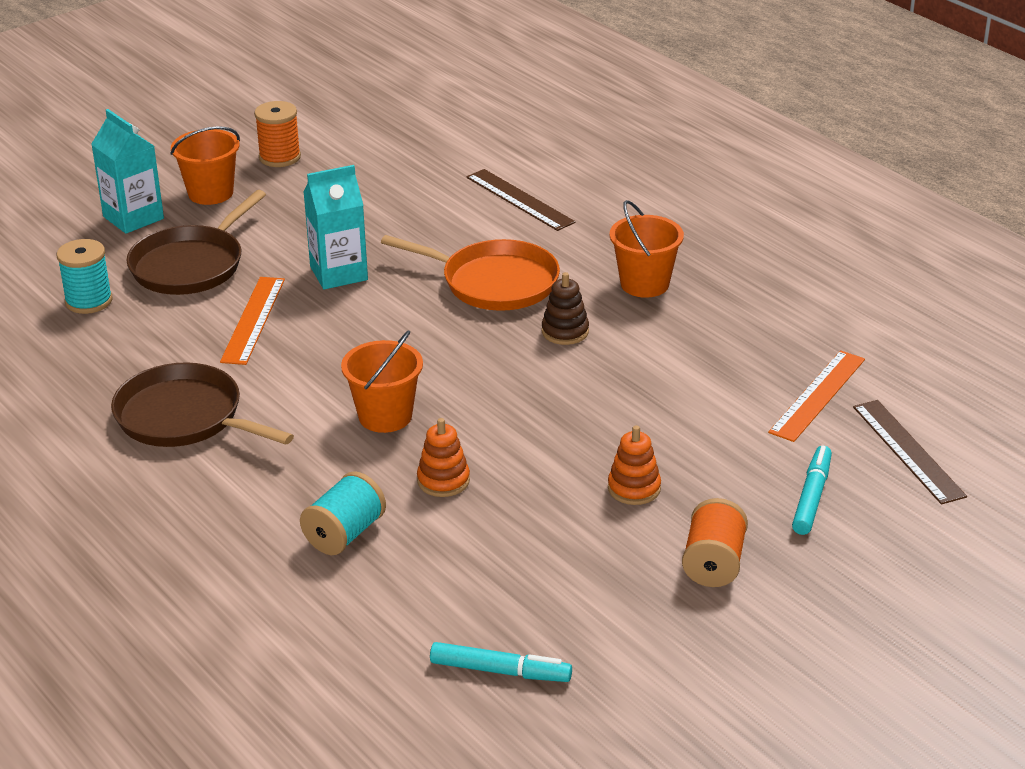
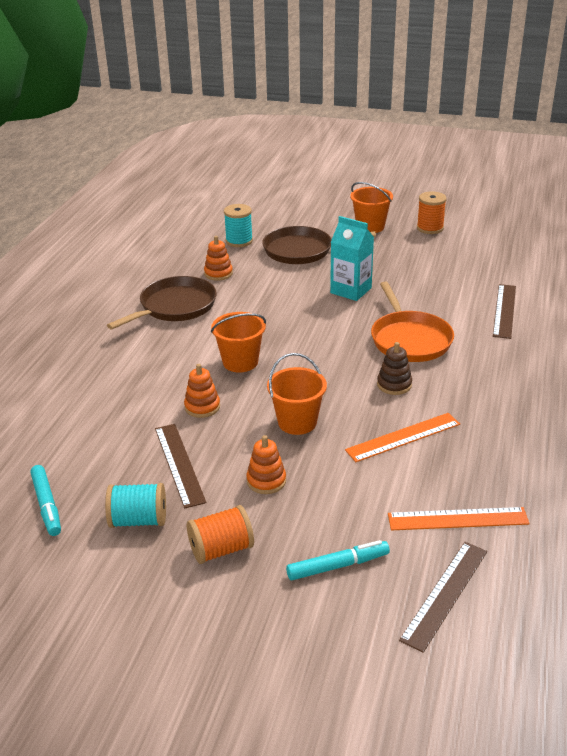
camera: 55 degrees right, 0 degrees up
turquoise carton [91,109,164,234] -> none
brown pan [111,363,294,447] -> brown pan turned 45 degrees clockwise [107,276,217,329]
orange ruler [220,277,285,365] -> orange ruler moved to [345,413,460,462]
turquoise spool [300,471,386,555] -> turquoise spool moved to [105,483,166,528]
orange bucket [610,200,684,298] -> orange bucket moved to [267,353,327,435]
none -> brown ruler [155,424,206,509]
none -> orange stacking toy [204,236,233,281]

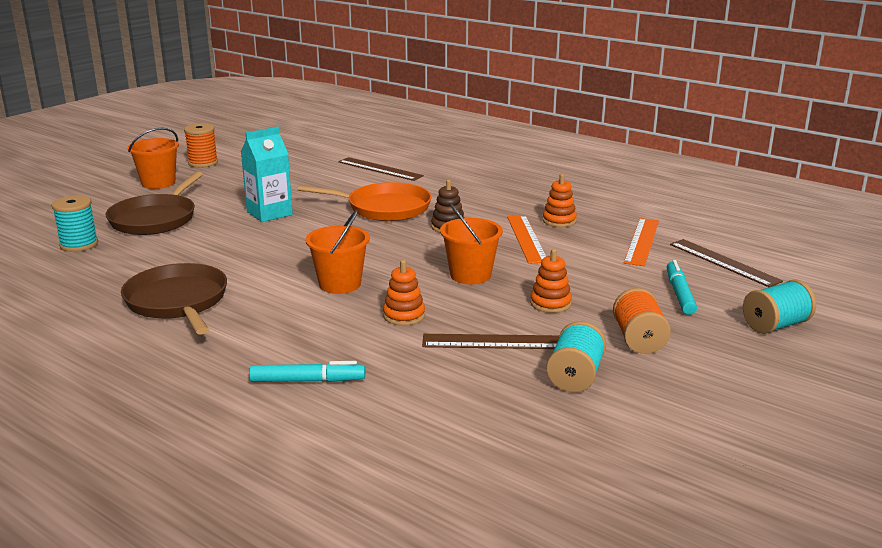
camera: 70 degrees left, 10 degrees down
turquoise marker [30,465,61,536] -> turquoise marker moved to [249,361,365,382]
orange stacking toy [204,236,233,281] -> orange stacking toy moved to [543,174,577,227]
none -> turquoise spool [743,279,816,334]

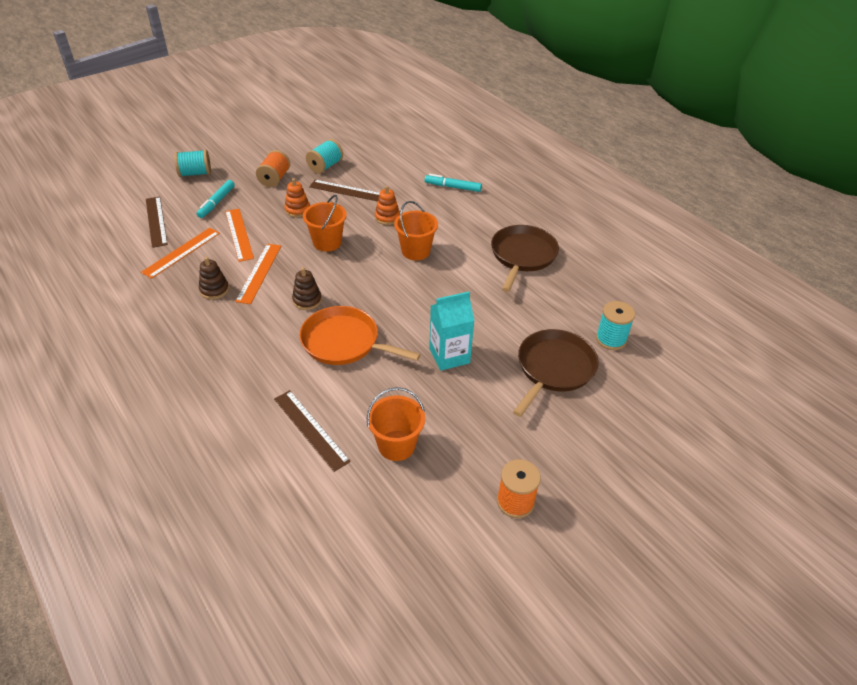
camera: 165 degrees left, 20 degrees up
brown pan [121,263,227,335] -> brown pan turned 150 degrees counterclockwise [491,225,559,292]
orange bucket [127,127,179,189] -> orange bucket moved to [367,387,425,461]
orange stacking toy [543,174,577,227] -> brown stacking toy [199,257,229,299]
none -> orange ruler [225,209,254,262]

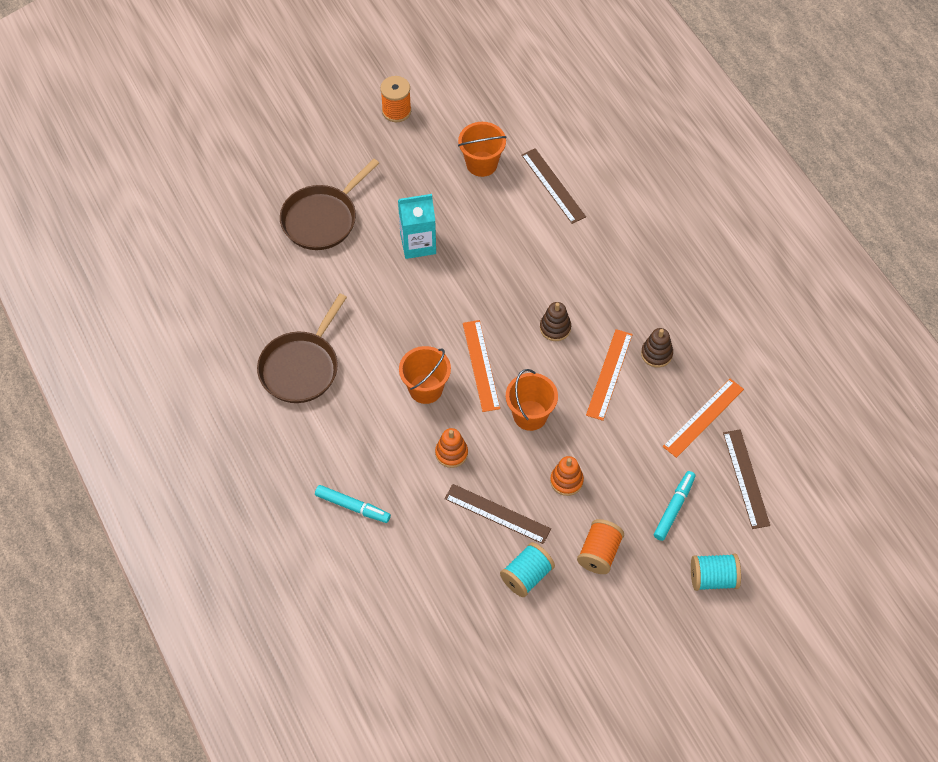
camera: 170 degrees left, 15 degrees up
orange ruler [225,209,254,262] -> orange ruler moved to [463,320,500,412]
orange pan [299,306,421,365] -> none
turquoise spool [596,301,635,350] -> none

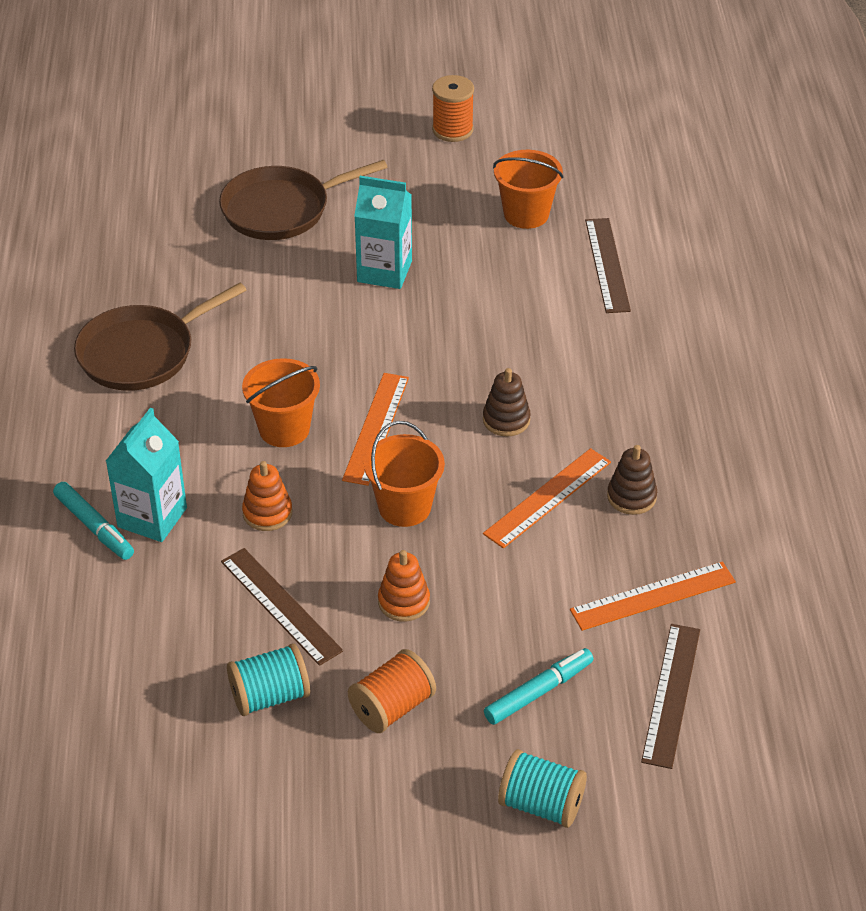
camera: 25 degrees right, 15 degrees down
none -> turquoise carton [106,408,187,542]

